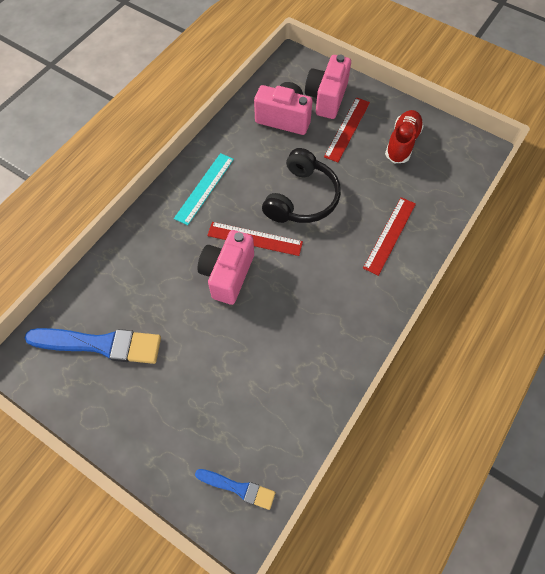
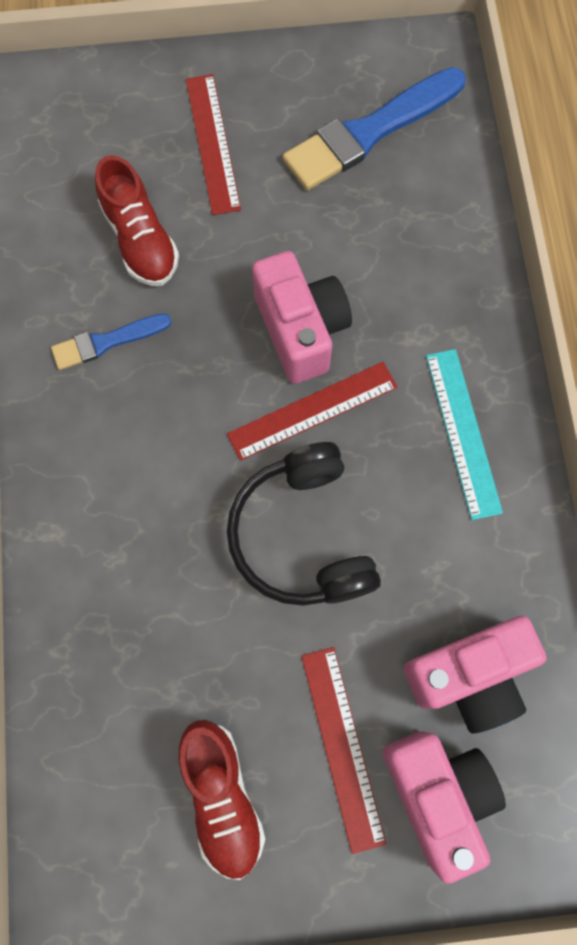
camera: 140 degrees right, 10 degrees up
blue brush [195,469,275,510] -> blue brush moved to [51,313,171,370]
red ruler [363,197,416,276] -> red ruler moved to [186,74,241,215]
none -> red shoe [95,155,179,286]

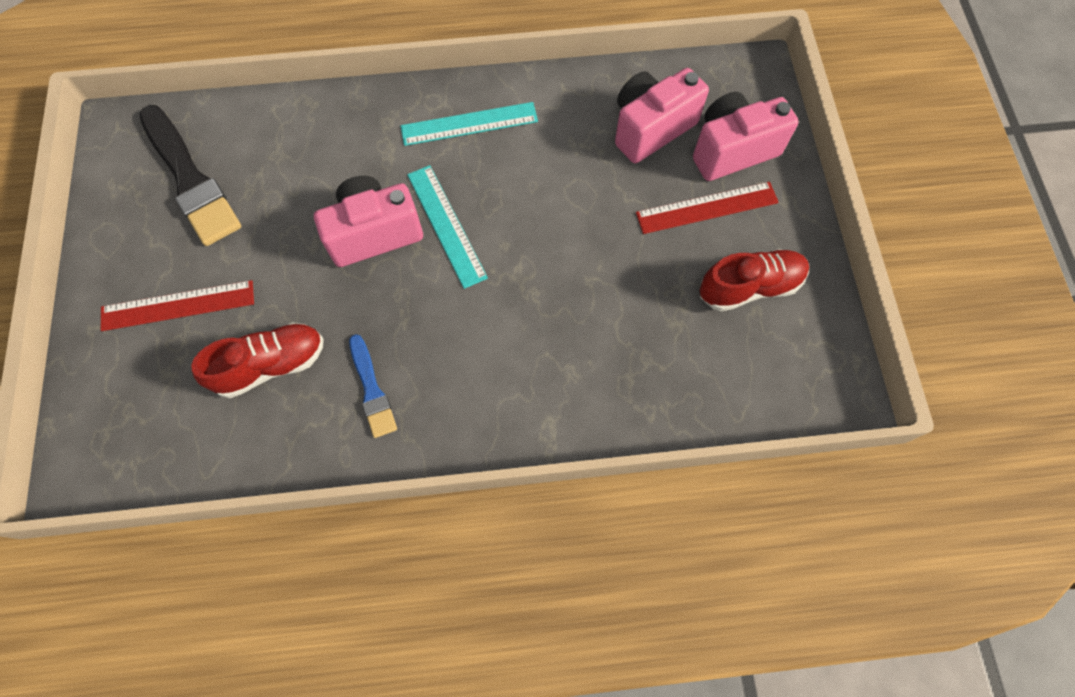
camera: 90 degrees left, 5 degrees down
red ruler [227,362,397,461] -> turquoise ruler [407,165,488,289]
black headphones [227,442,381,606] -> none
blue brush [282,67,466,190] -> black brush [139,105,241,246]
pink camera [403,616,546,734] -> pink camera turned 105 degrees counterclockwise [615,68,709,163]

